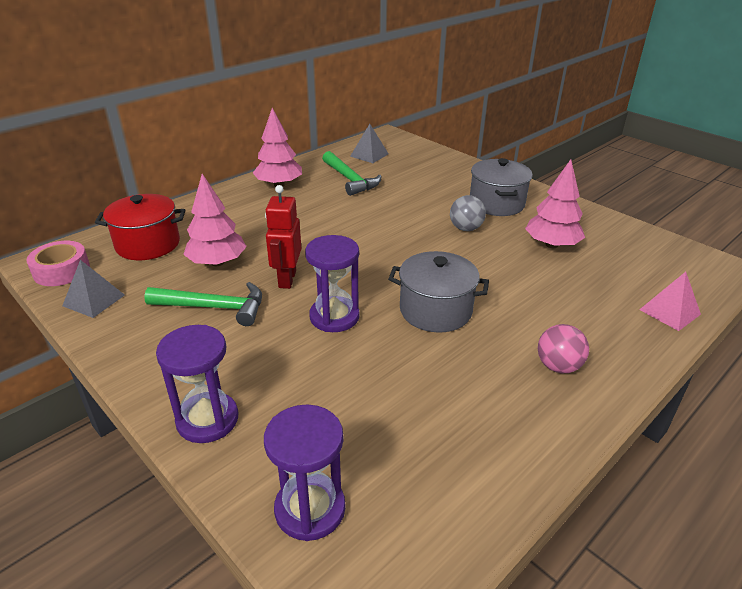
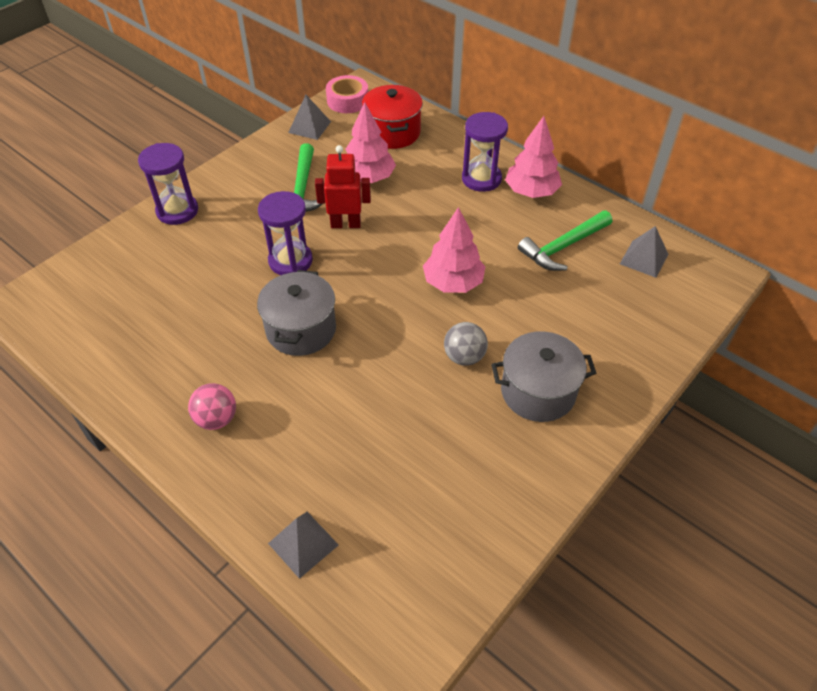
camera: 85 degrees right, 15 degrees up
purple hourglass [264,404,345,541] -> purple hourglass moved to [462,112,508,192]
pink tree [525,160,585,248] -> pink tree moved to [423,207,485,293]
pink pyramid [639,272,701,331] -> grey pyramid [268,512,339,579]

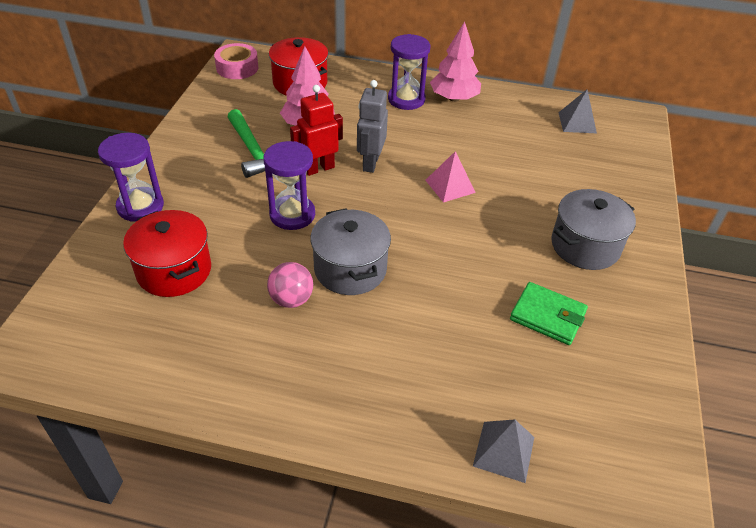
camera: 30 degrees left, 5 degrees down
pink ball [188,383,236,430] -> pink ball moved to [267,262,313,308]
grey pyramid [288,95,331,140] -> none
pink tree [423,207,485,293] -> pink pyramid [425,151,476,203]
grey ball [444,322,488,366] -> none
green hammer [518,211,612,271] -> none
none -> red pot [123,210,211,297]
none -> grey robot [357,80,388,173]
none -> green wallet [510,282,588,345]

